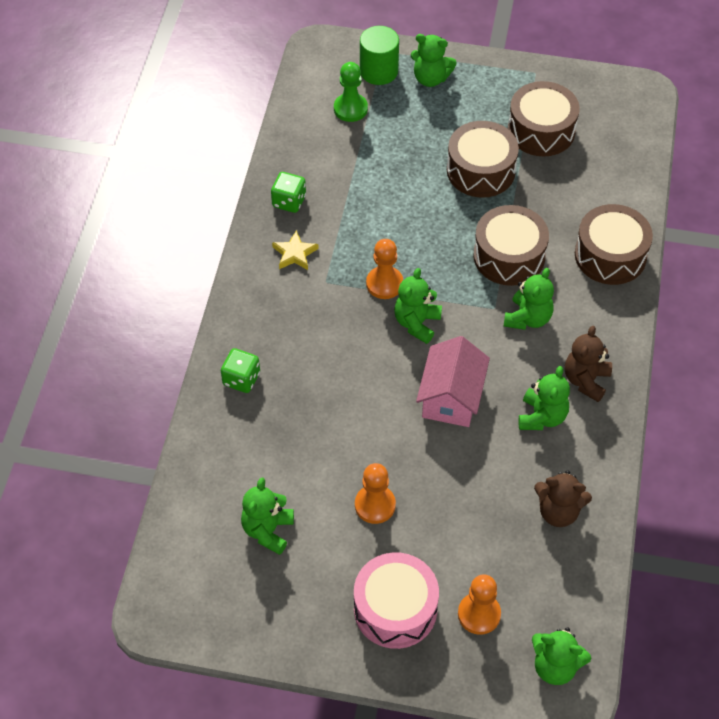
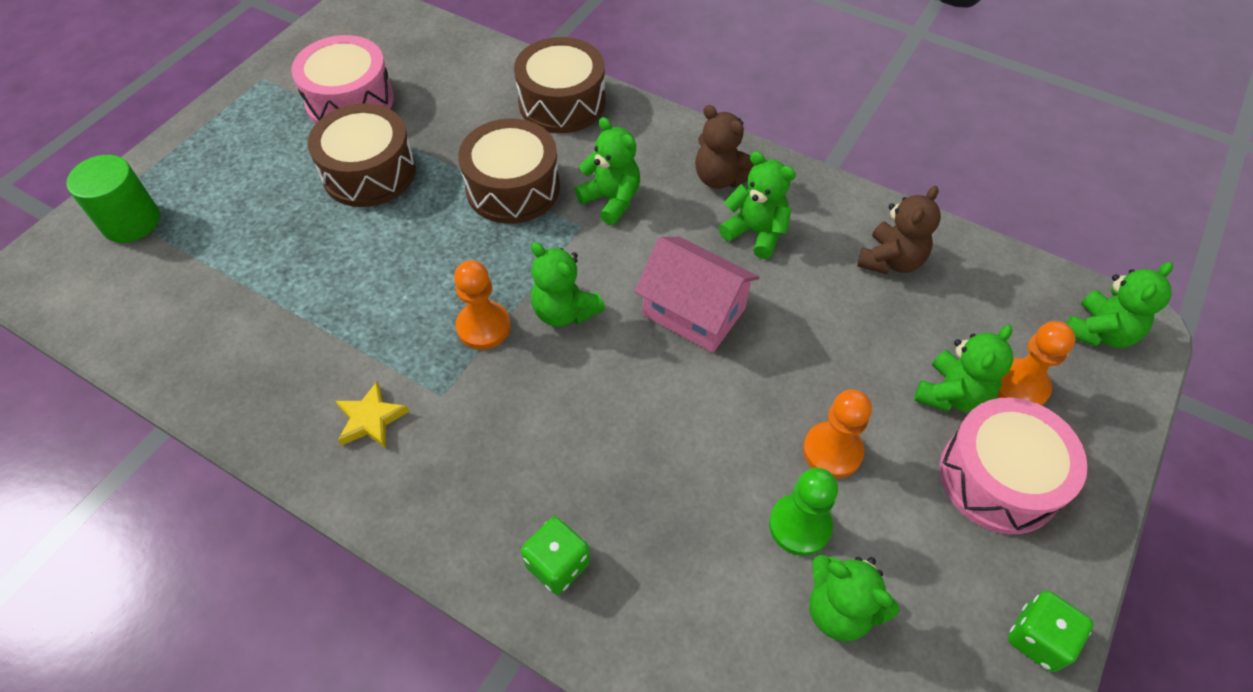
camera: 70 degrees left, 0 degrees up
green dice [271,172,306,213] -> green dice moved to [1008,591,1094,672]
green pawn [334,62,368,122] -> green pawn moved to [769,468,838,556]
green teddy bear [410,34,457,87] -> green teddy bear moved to [914,325,1013,412]
brown drum [508,81,580,156] -> pink drum [291,35,394,124]

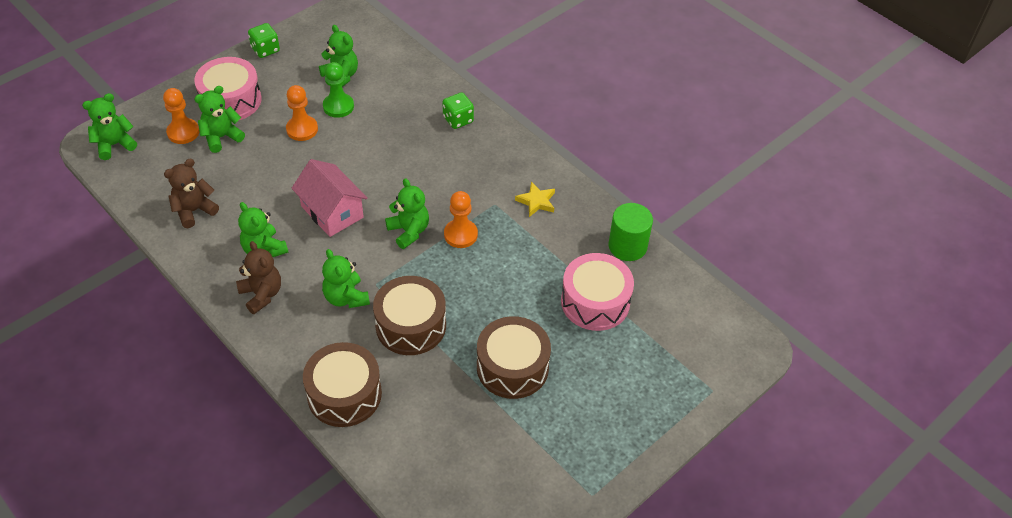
camera: 165 degrees left, 5 degrees down
green cylinder [66,155,160,243] -> green cylinder moved to [609,203,653,261]
pink drum [291,35,394,124] -> pink drum moved to [561,253,634,331]

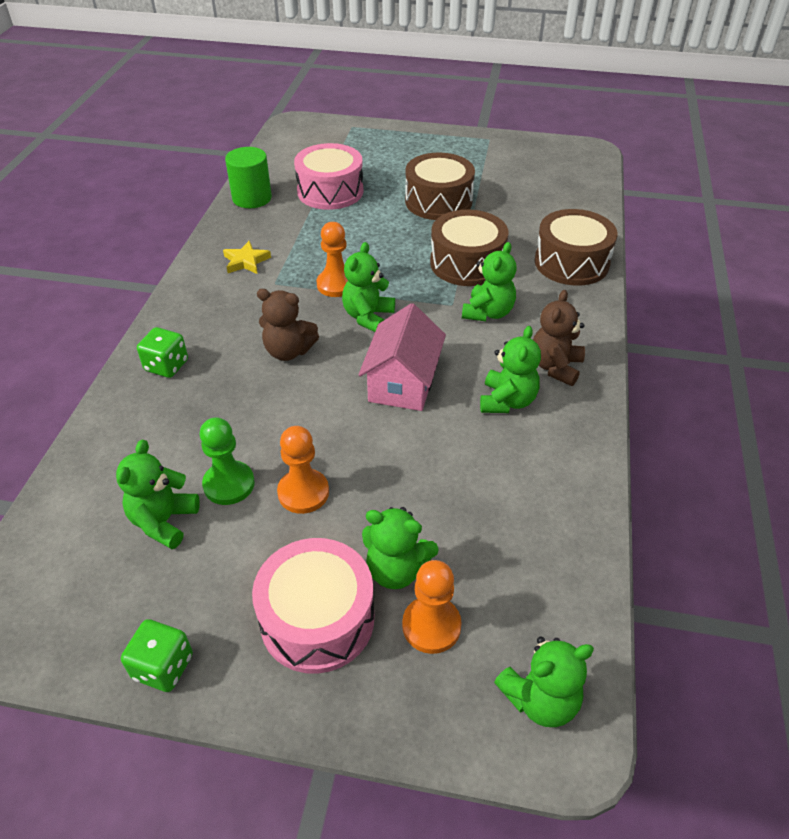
camera: 125 degrees left, 5 degrees down
green teddy bear [82,93,137,160] -> green teddy bear turned 45 degrees counterclockwise [494,637,594,727]
brown teddy bear [164,159,219,228] -> brown teddy bear moved to [257,289,319,361]

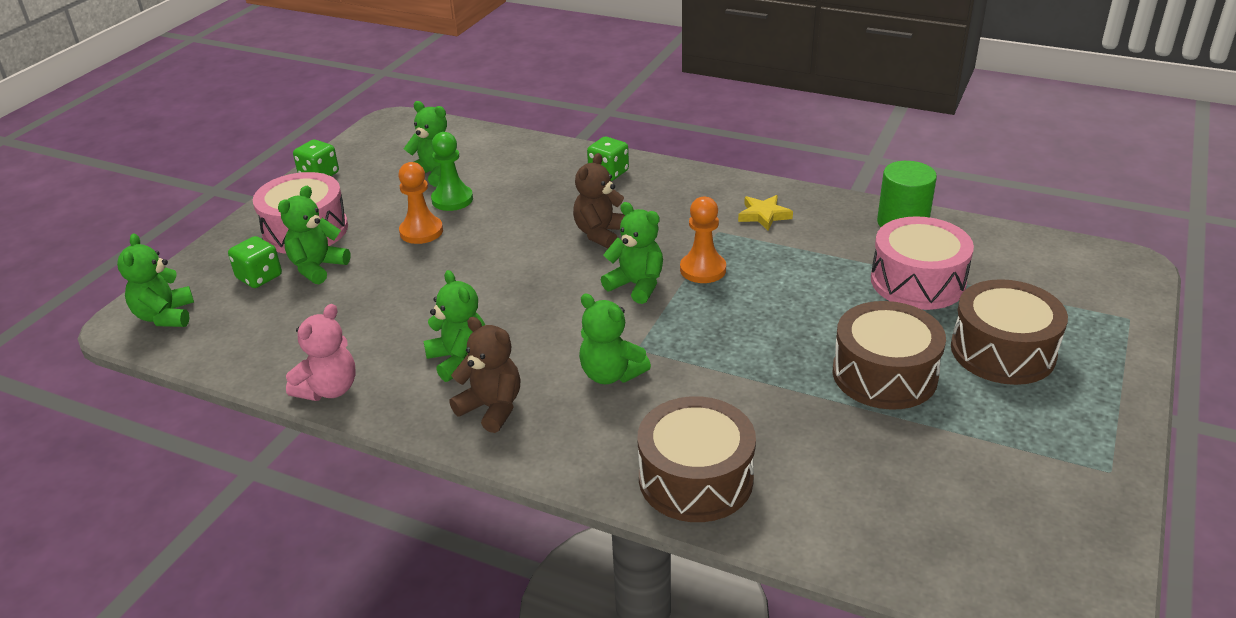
camera: 105 degrees right, 10 degrees down
pink house [358,303,446,411] -> none
orange pawn [402,560,462,654] -> green dice [228,236,282,288]
brown drum [430,209,508,286] -> brown drum moved to [951,279,1068,385]
green teddy bear [480,326,541,413] -> green teddy bear turned 150 degrees counterclockwise [423,270,485,382]
none -> pink teddy bear [286,304,355,401]

